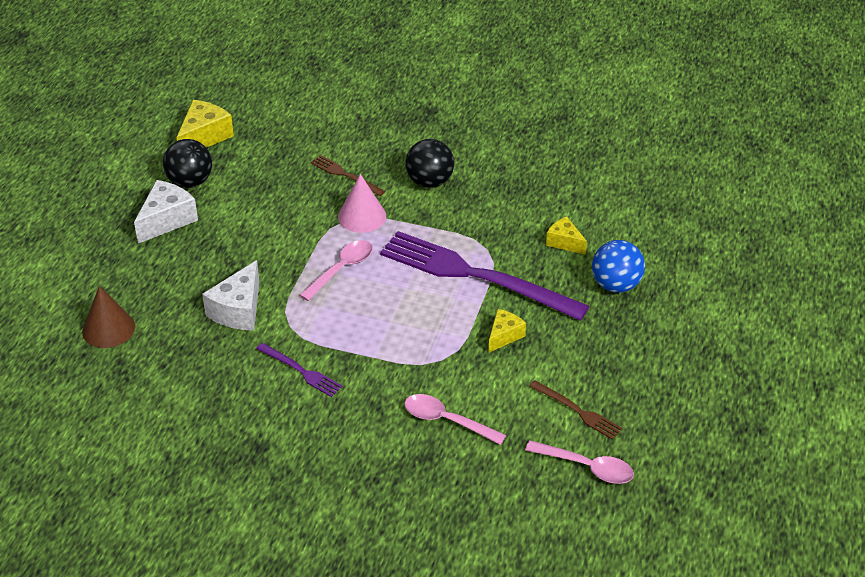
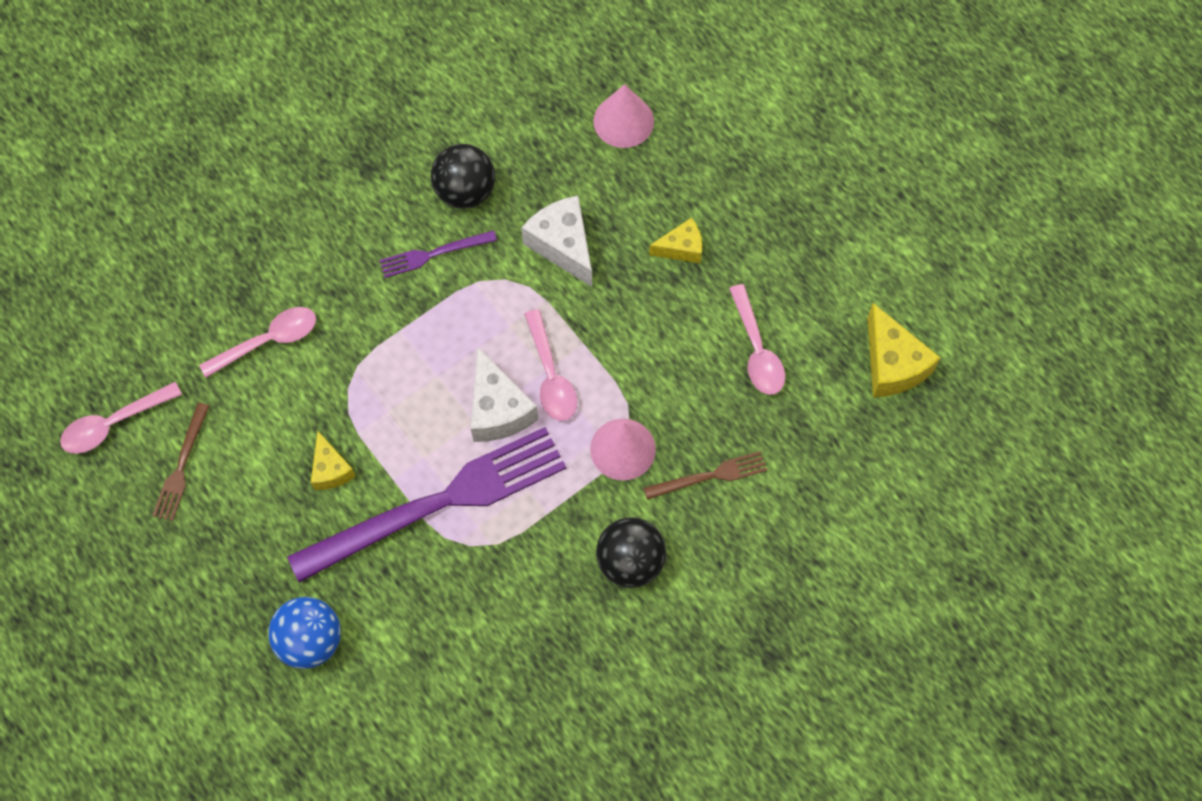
camera: 125 degrees right, 25 degrees up
brown cone [82,286,135,348] -> pink cone [593,84,654,148]
white cheese [134,180,198,244] -> white cheese moved to [471,347,538,442]
black ball [163,139,212,188] -> black ball moved to [431,144,495,209]
brown fork [529,380,623,440] -> brown fork turned 60 degrees counterclockwise [152,403,209,521]
yellow cheese [546,217,587,255] -> yellow cheese moved to [649,217,702,263]
none -> pink spoon [729,284,785,395]

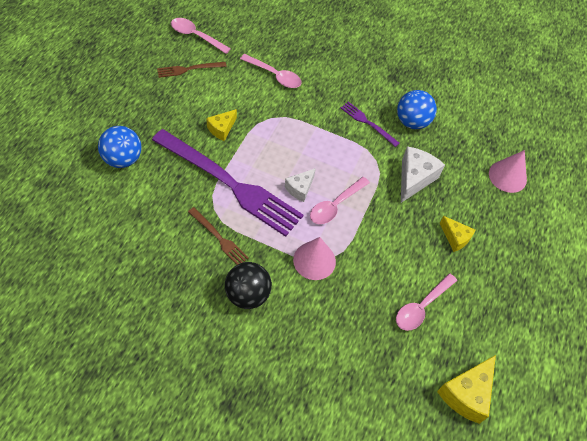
camera: 55 degrees right, 10 degrees down
black ball [431,144,495,209] -> blue ball [397,90,437,129]
white cheese [471,347,538,442] -> white cheese [284,168,316,202], size x0.62
brown fork [644,451,767,500] -> brown fork moved to [188,207,249,265]

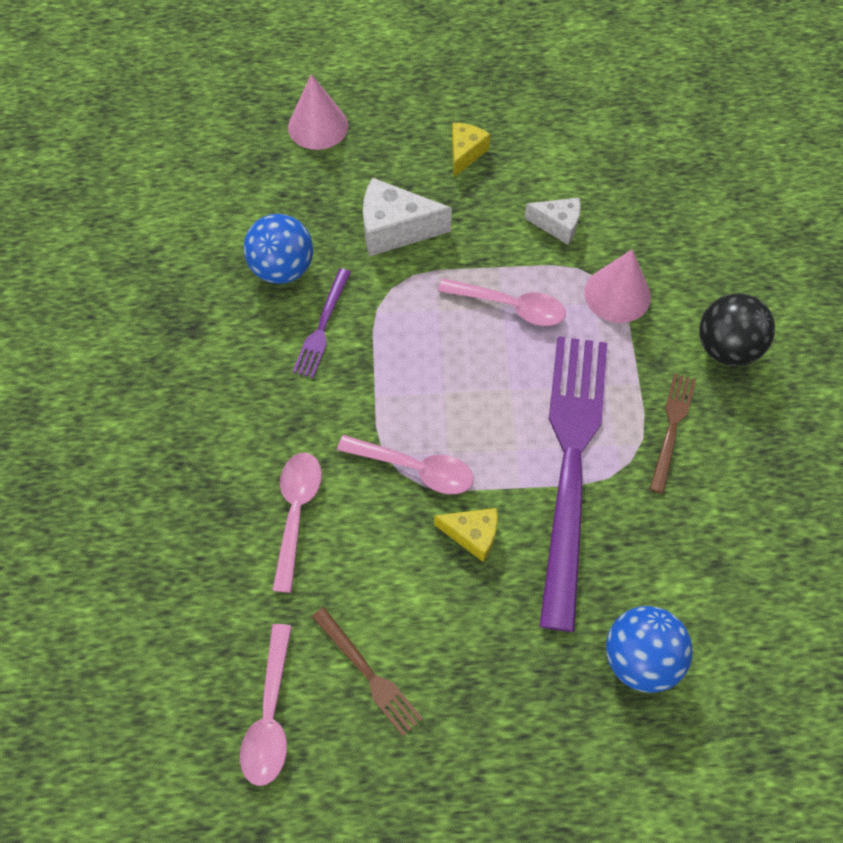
camera: 110 degrees left, 5 degrees up
white cheese [284,168,316,202] -> white cheese moved to [524,198,581,245]
pink spoon [396,273,457,331] -> pink spoon moved to [337,435,474,494]
yellow cheese [437,355,496,424] -> none

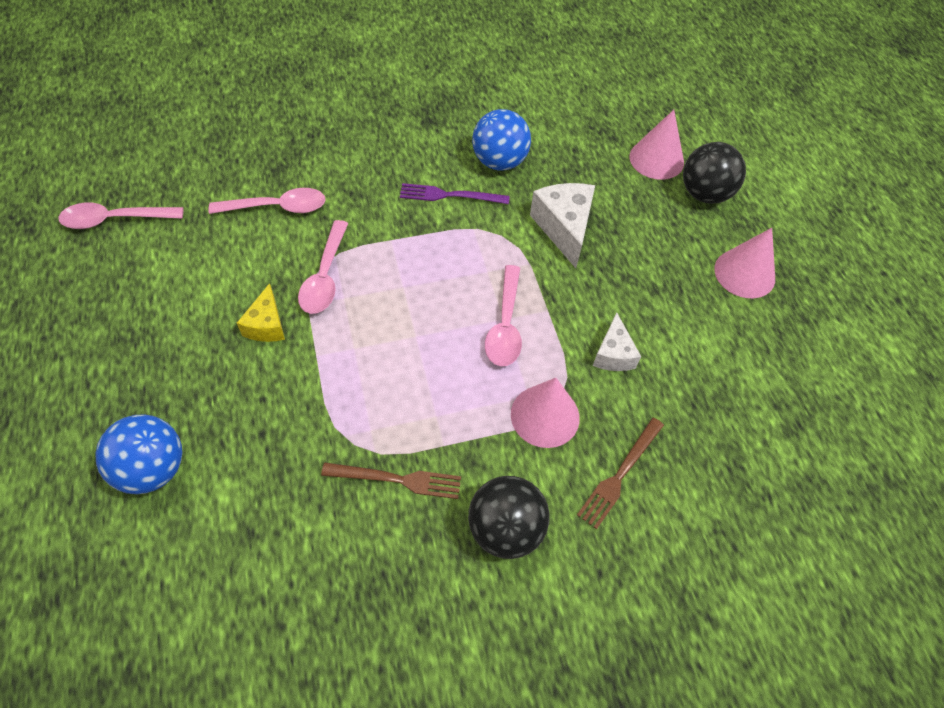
camera: 75 degrees right, 5 degrees down
brown fork [312,607,423,736] -> brown fork moved to [577,418,664,529]
yellow cheese [452,123,490,177] -> none
purple fork [539,336,607,632] -> none
none -> black ball [683,142,746,204]
none -> pink cone [714,228,775,298]

